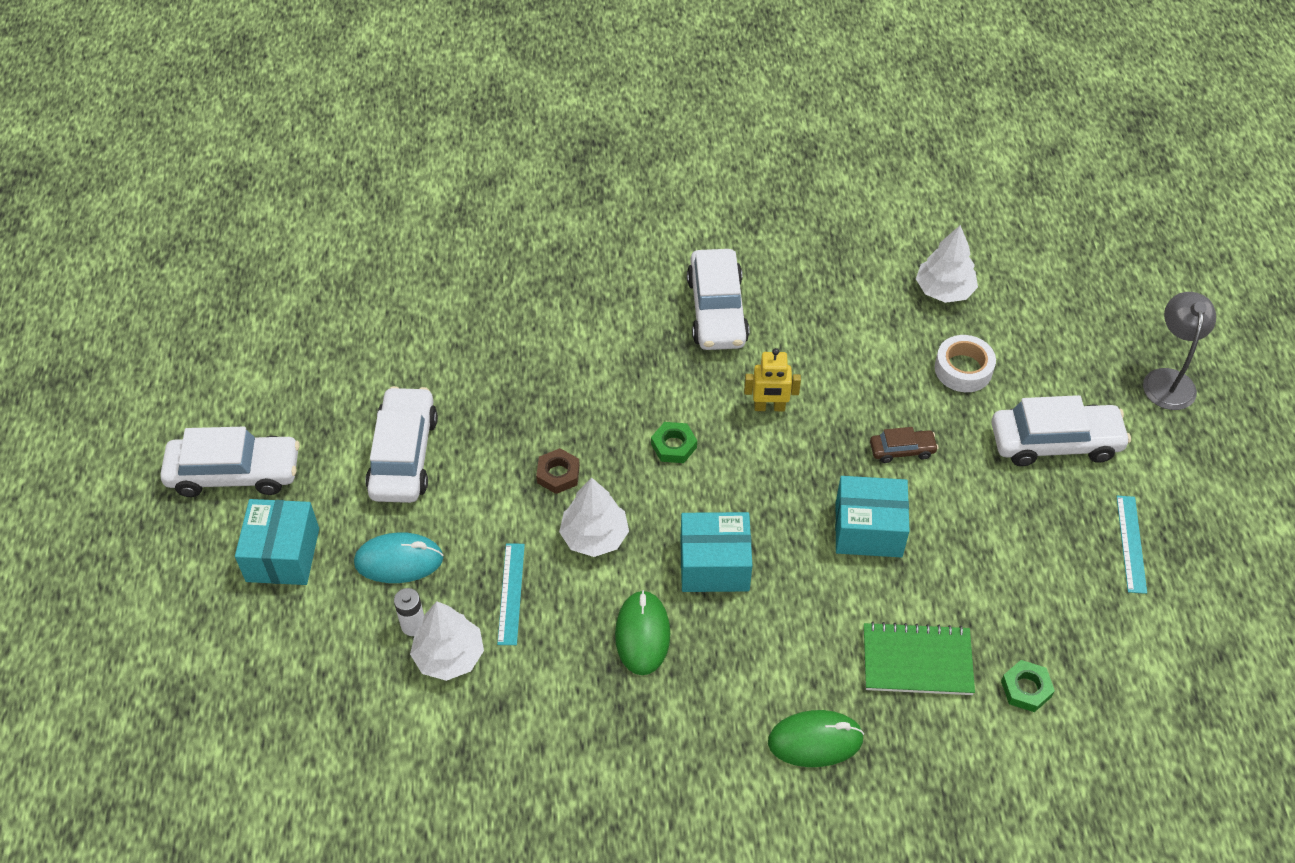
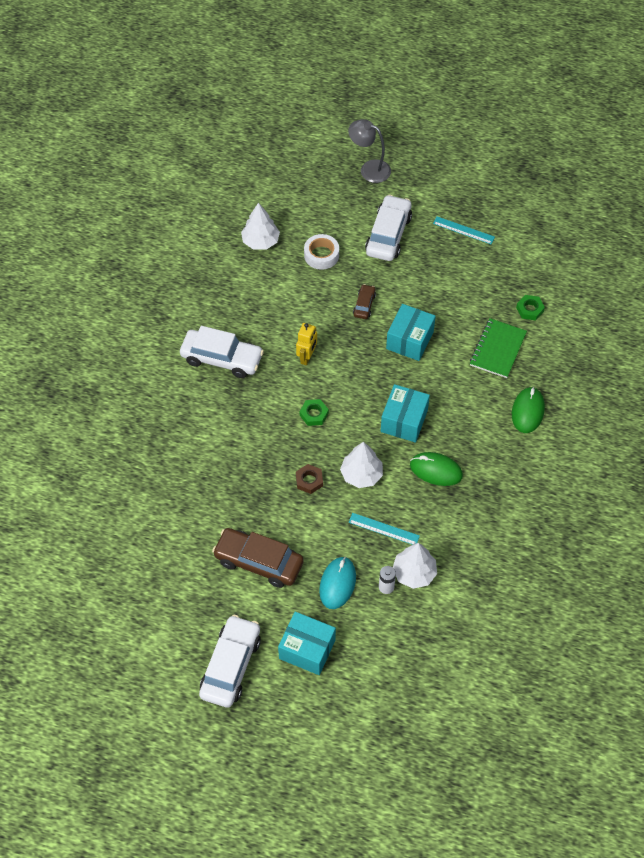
camera: 70 degrees left, 5 degrees up
white car [365,386,438,503] -> brown car [212,528,304,588]

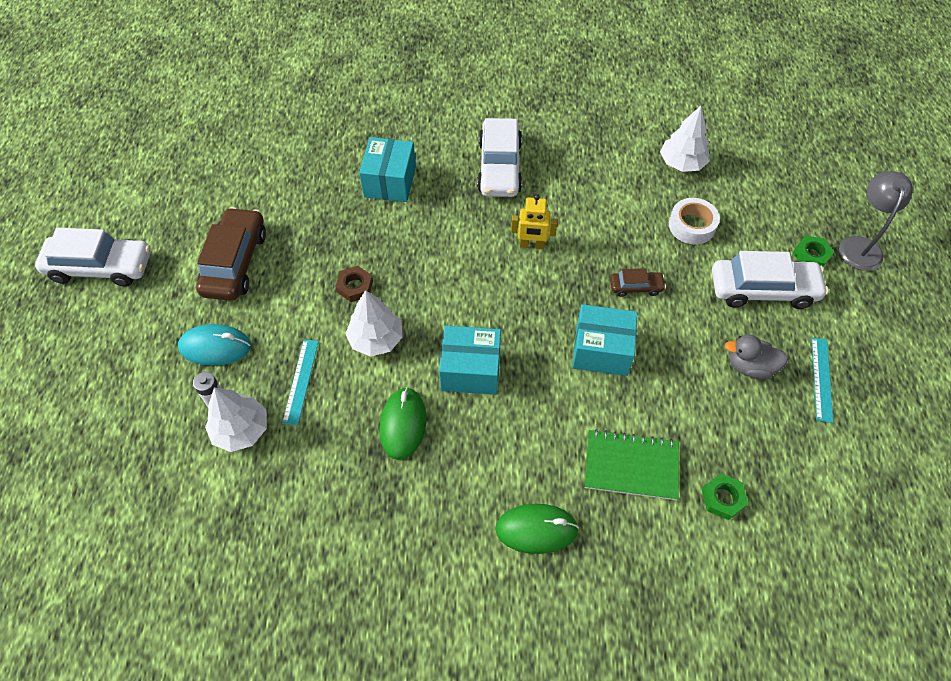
camera: 75 degrees right, 0 degrees up
turquoise box [278,612,336,675] -> turquoise box moved to [359,137,416,202]
green nut [300,399,329,426] -> green nut moved to [793,236,834,267]
none -> grey duck [725,335,788,379]

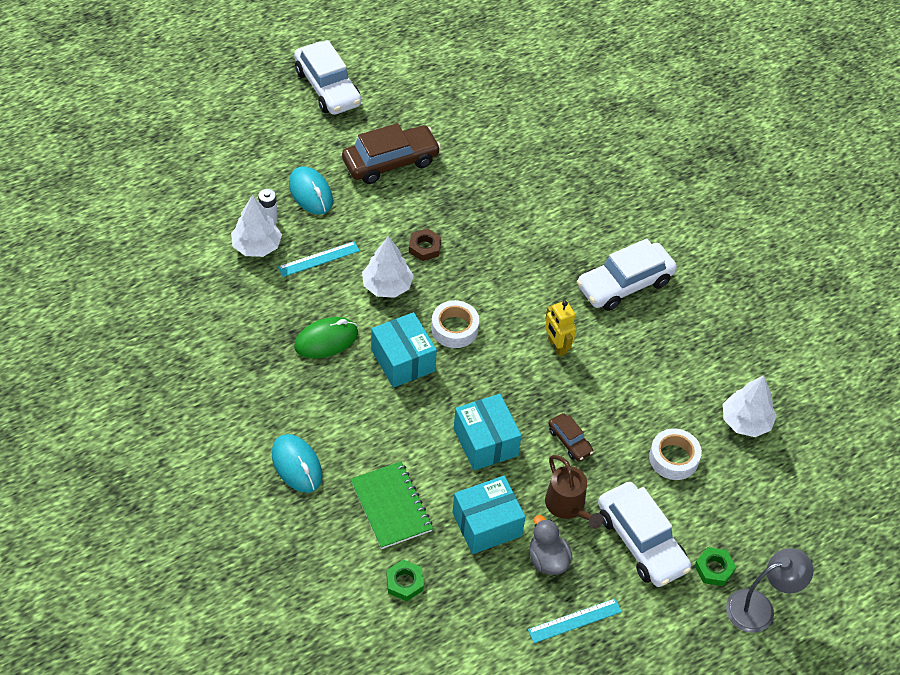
camera: 55 degrees right, 5 degrees down
turquoise box [359,137,416,202] -> turquoise box moved to [452,476,525,554]
green mouse [495,504,579,554] -> turquoise mouse [272,434,323,493]
none -> white tape [431,300,479,348]
none -> brown watering can [545,455,603,529]

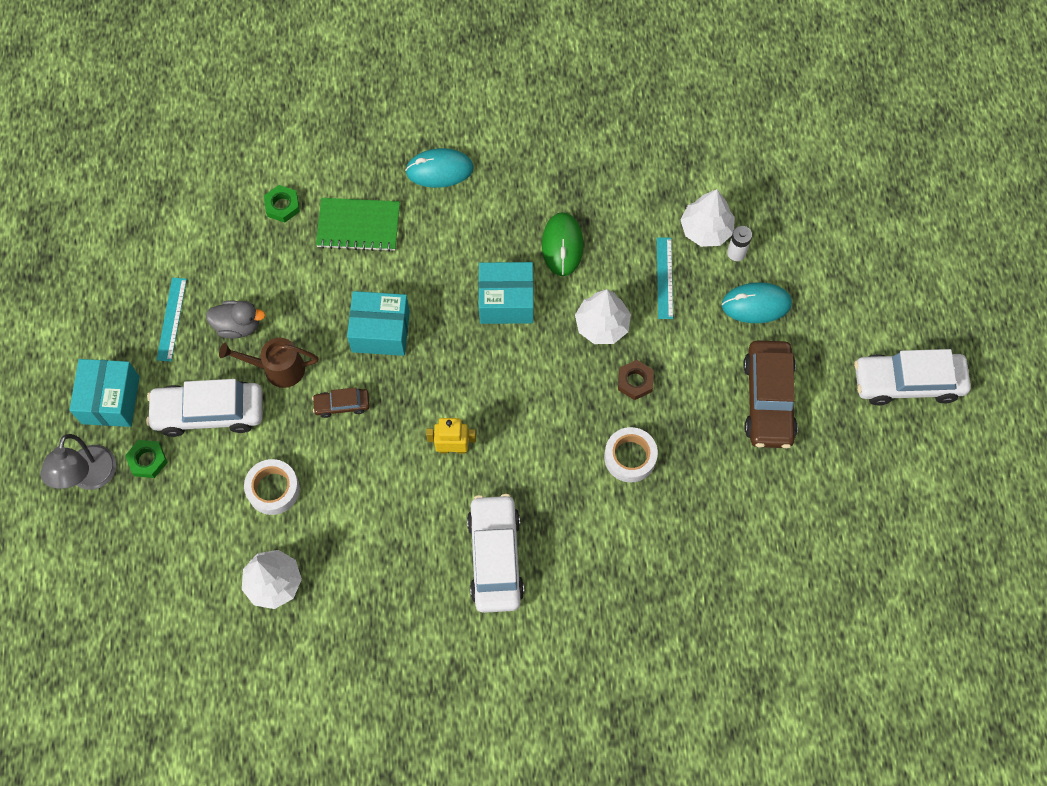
camera: 120 degrees right, 15 degrees up
white tape [431,300,479,348] -> white tape moved to [604,427,658,482]
turquoise box [452,476,525,554] -> turquoise box moved to [69,359,140,427]

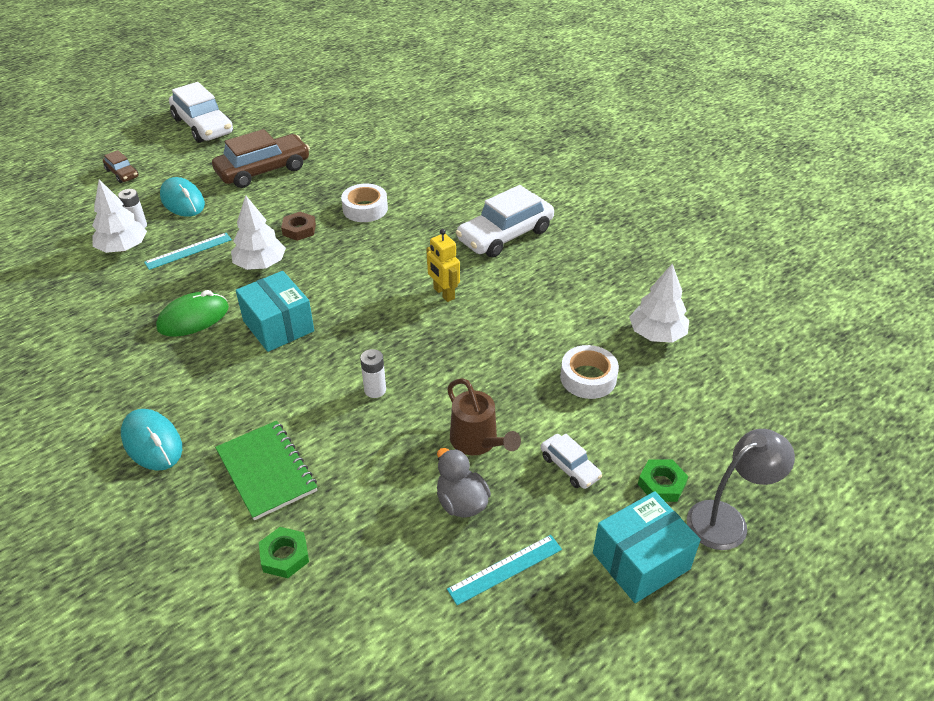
camera: 125 degrees left, 25 degrees down
white car [146,379,263,437] -> white car [541,434,602,489], size x0.50
brown car [312,387,370,418] -> brown car moved to [103,150,139,183]
turquoise box [347,291,410,356] -> white battery [360,349,386,398]

